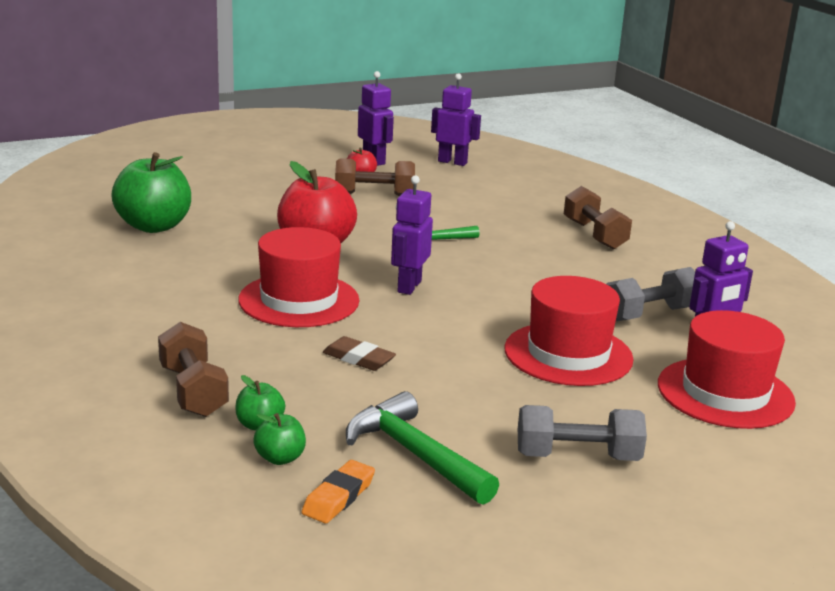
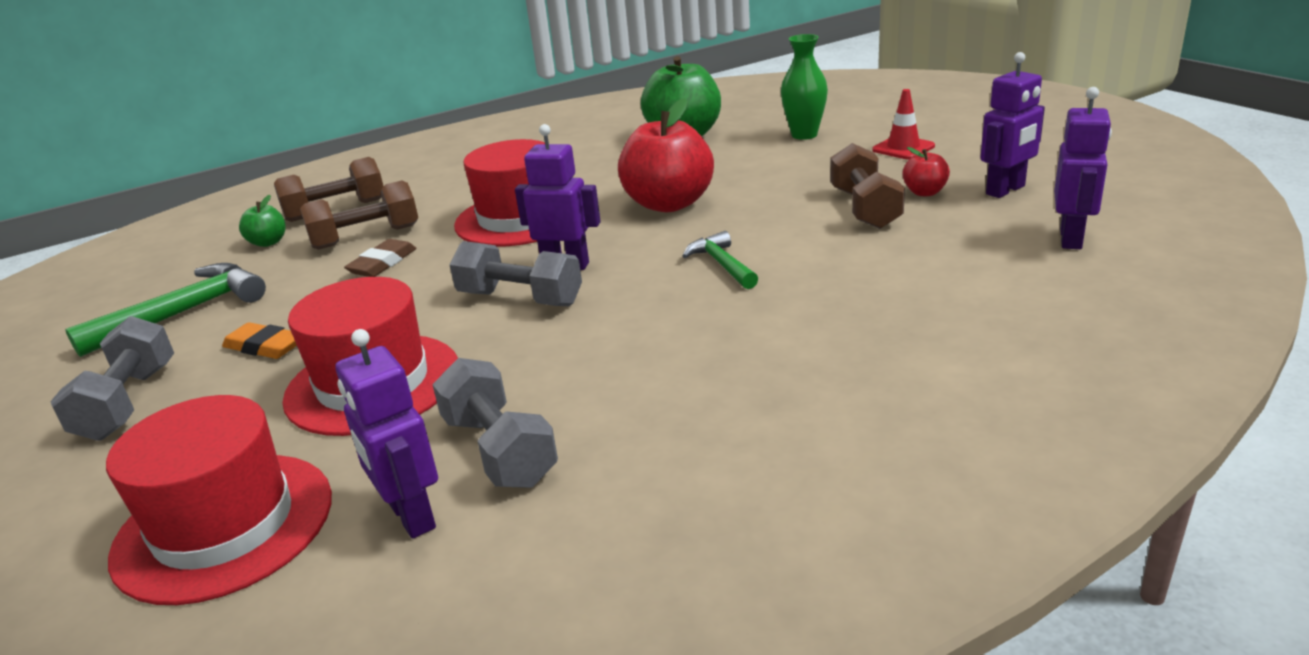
camera: 90 degrees right, 5 degrees up
green apple [253,413,306,465] -> none
orange eraser [302,460,375,523] -> orange eraser moved to [222,322,297,359]
brown dumbbell [564,186,632,250] -> brown dumbbell moved to [300,181,418,250]
none -> grey dumbbell [450,241,582,306]
none -> green vase [781,34,828,140]
none -> red traffic cone [872,89,935,160]

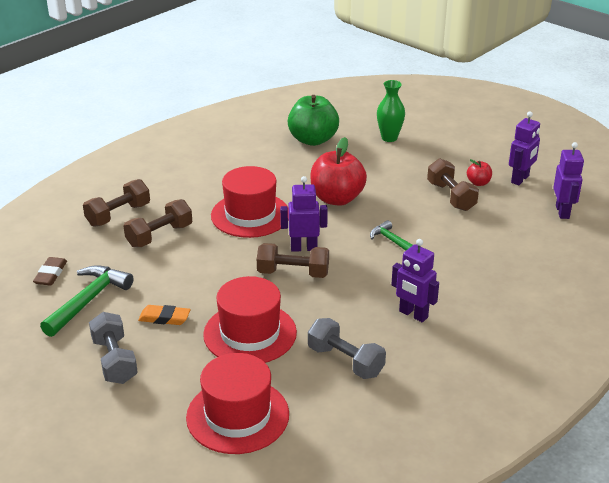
camera: 20 degrees left, 5 degrees up
green apple [239,195,286,247] -> none
purple robot [336,329,438,539] -> purple robot moved to [391,239,439,322]
brown eraser [344,239,417,277] -> brown eraser moved to [33,257,67,286]
grey dumbbell [450,241,582,306] -> brown dumbbell [257,243,329,278]
red traffic cone [872,89,935,160] -> none

